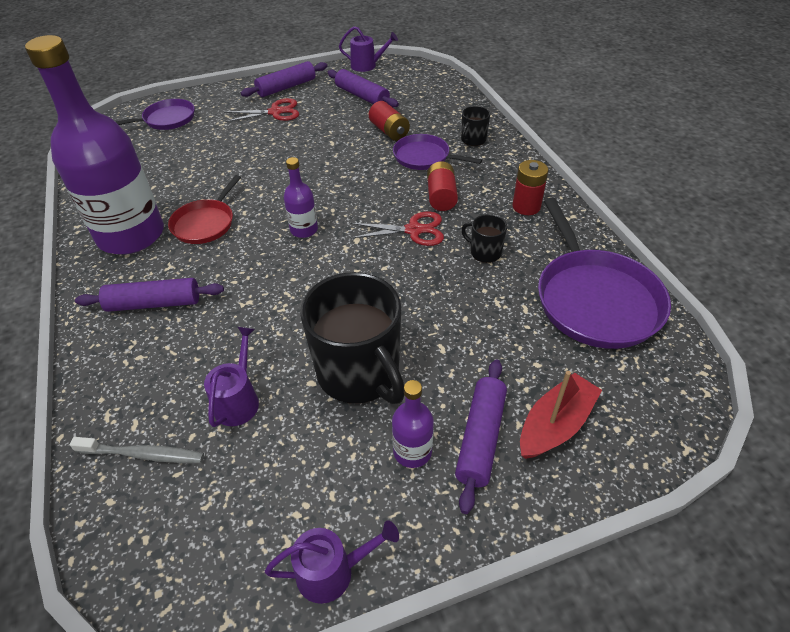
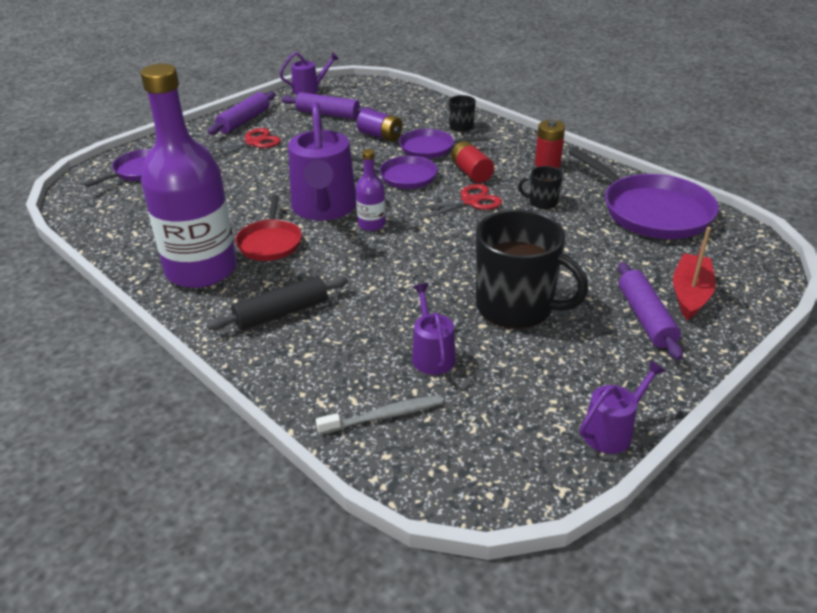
camera: 25 degrees left, 10 degrees down
purple rolling pin [75,278,224,312] -> black rolling pin [207,276,348,330]
red battery [369,101,410,141] -> purple battery [357,109,402,141]
purple bottle [392,380,434,468] -> none
none -> purple watering can [288,102,356,220]
none -> purple pan [351,156,438,189]

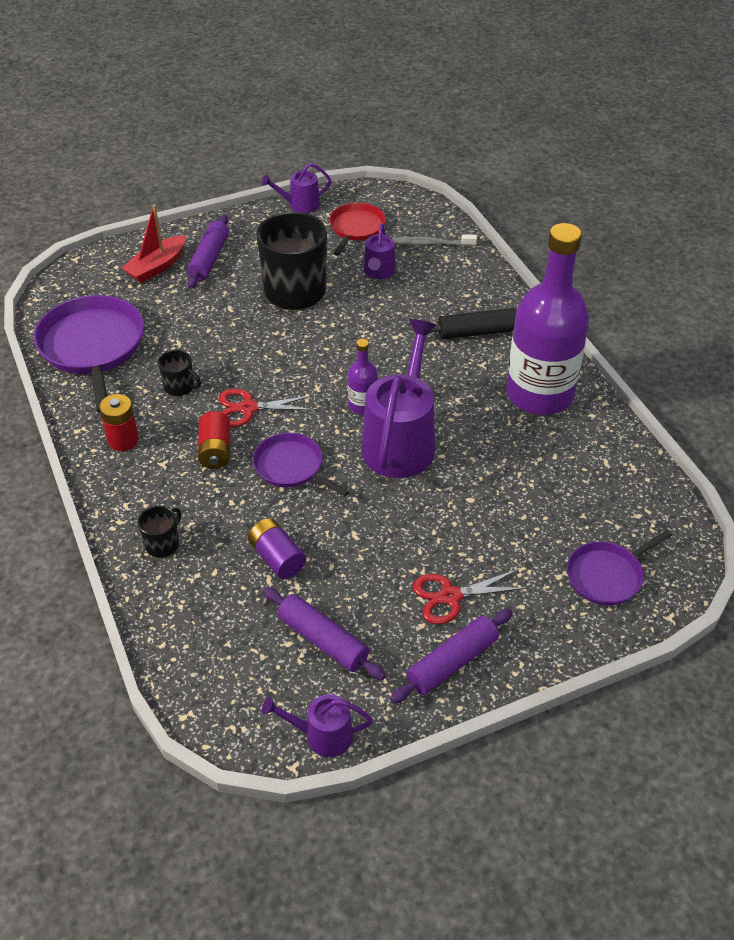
camera: 160 degrees left, 10 degrees up
red pan [235,195,302,261] -> red pan moved to [329,203,386,256]
purple pan [399,129,489,159] -> none

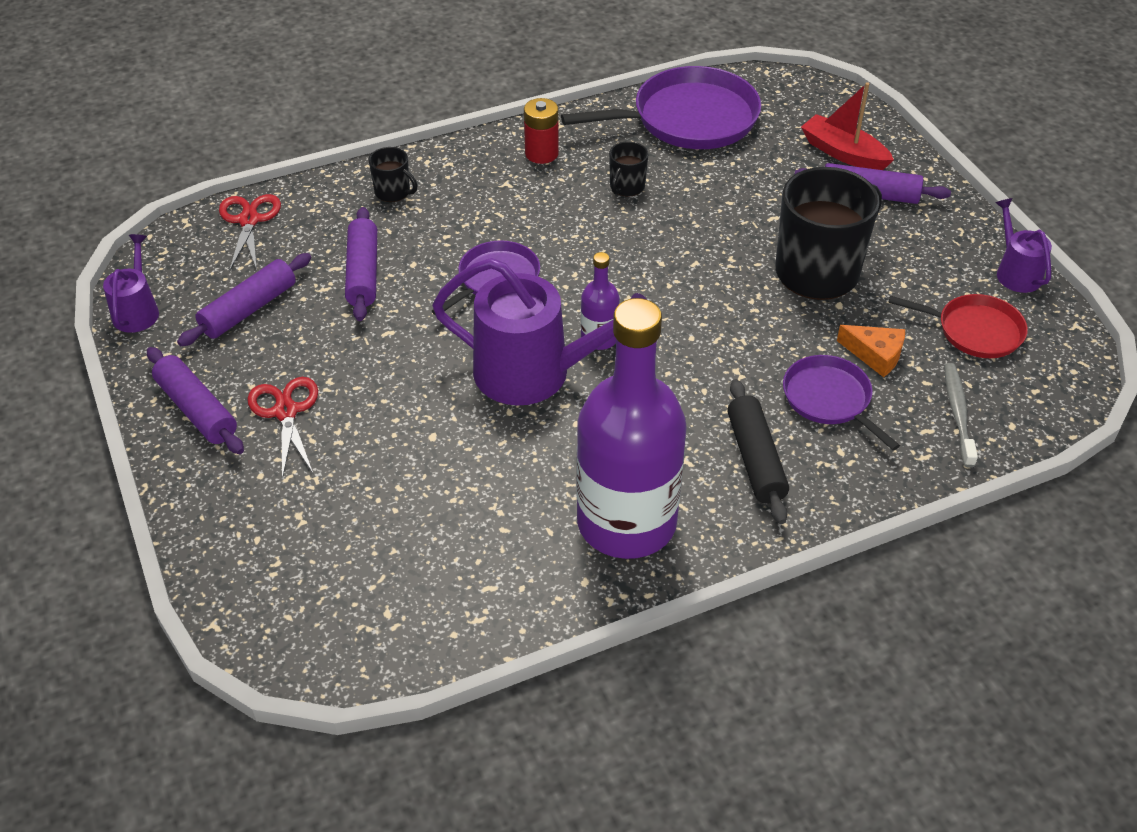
camera: 90 degrees right, 0 degrees up
red battery [198,411,230,469] -> none
red scissors [219,389,315,427] -> red scissors moved to [219,194,281,272]
purple battery [248,518,306,579] -> purple rolling pin [345,207,377,321]
purple watering can [364,223,396,279] -> orange cheese [837,325,905,377]
purple pan [567,530,672,605] -> purple pan moved to [783,355,900,451]

